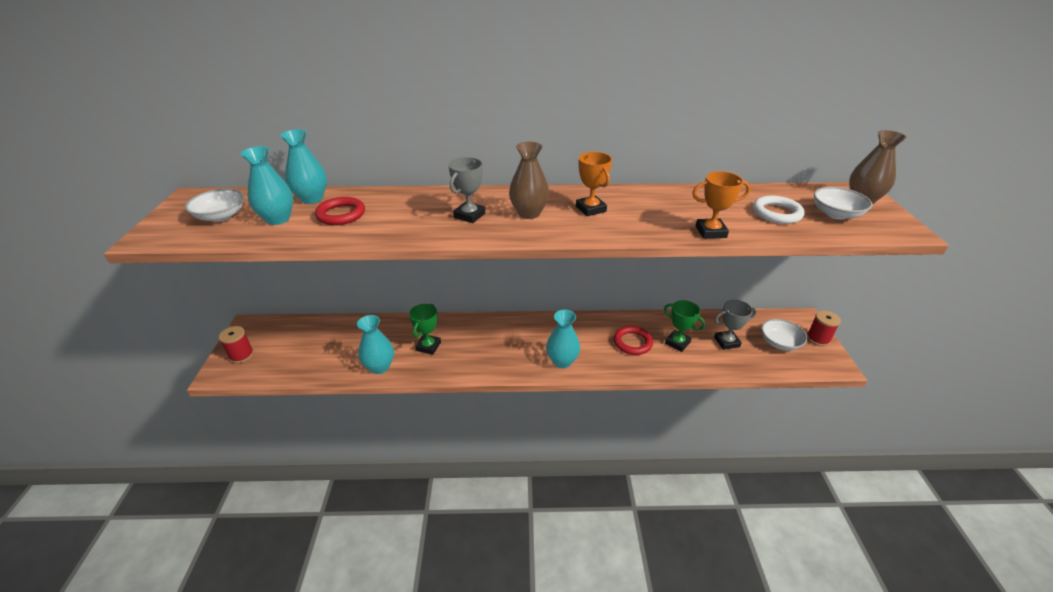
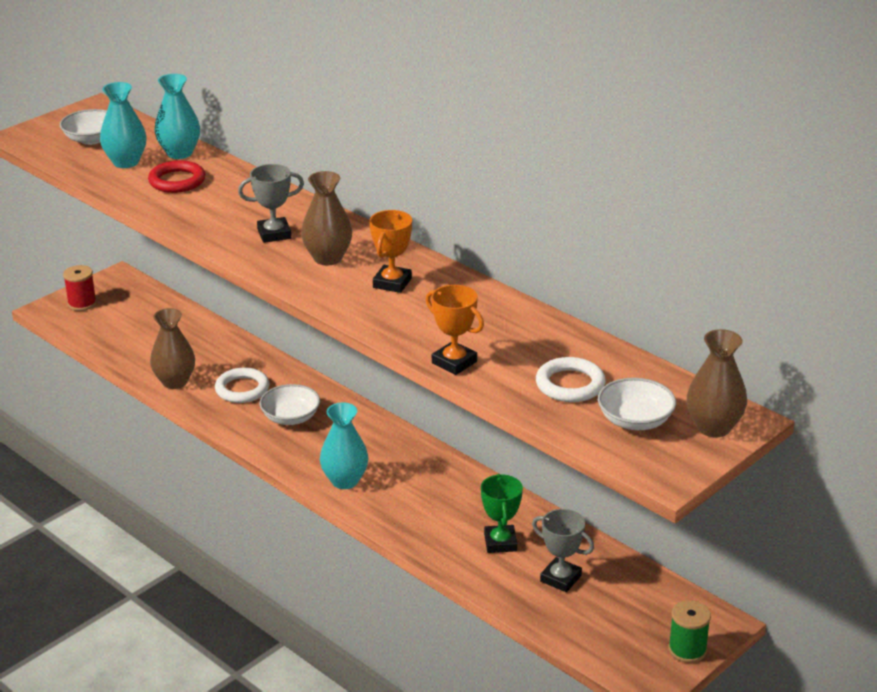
camera: 45 degrees right, 5 degrees down
turquoise vase [357,315,394,374] -> brown vase [150,308,195,389]
green trophy [409,304,441,355] -> white ring [215,367,269,403]
red ring [613,326,653,355] -> none
white bowl [761,319,808,351] -> white bowl moved to [260,384,320,425]
red spool [807,311,841,346] -> green spool [668,600,711,663]

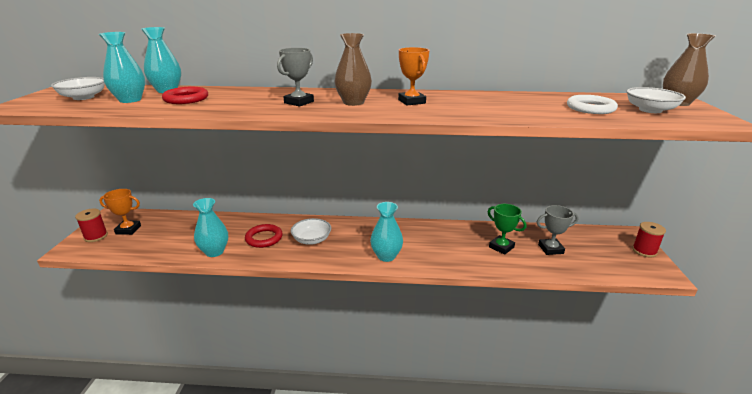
camera: 40 degrees left, 5 degrees down
brown vase [150,308,195,389] -> turquoise vase [193,198,228,257]
white ring [215,367,269,403] -> red ring [245,224,283,248]
orange trophy [426,285,484,375] -> orange trophy moved to [99,189,141,235]
green spool [668,600,711,663] -> red spool [632,222,666,258]

